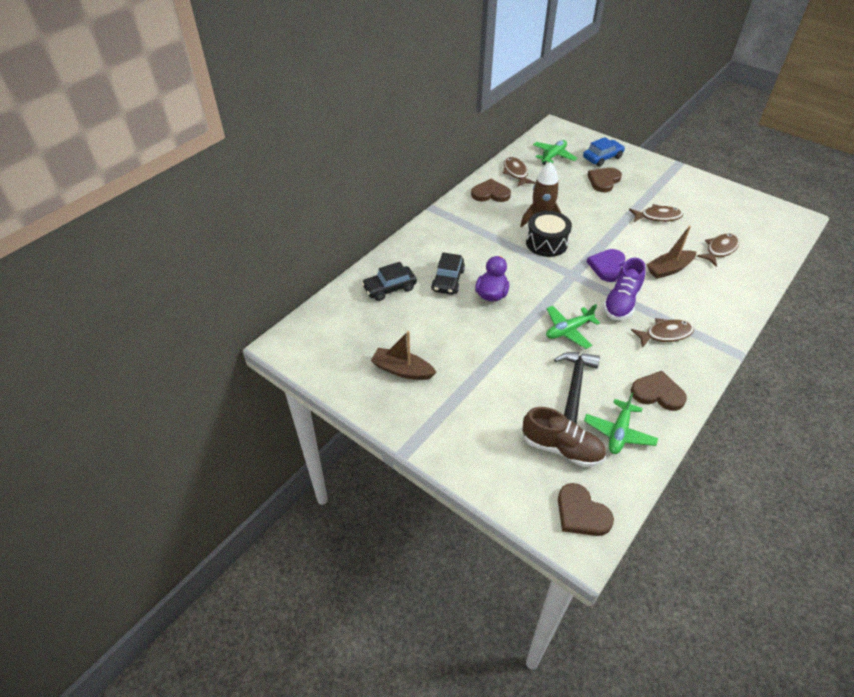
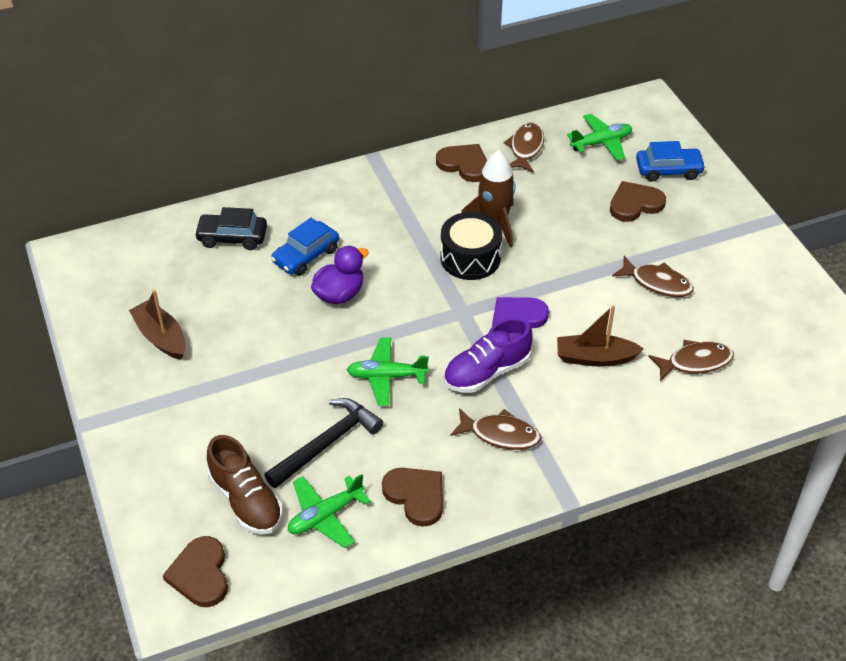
camera: 30 degrees right, 0 degrees up
black car [431,253,465,295] -> blue car [271,218,339,276]

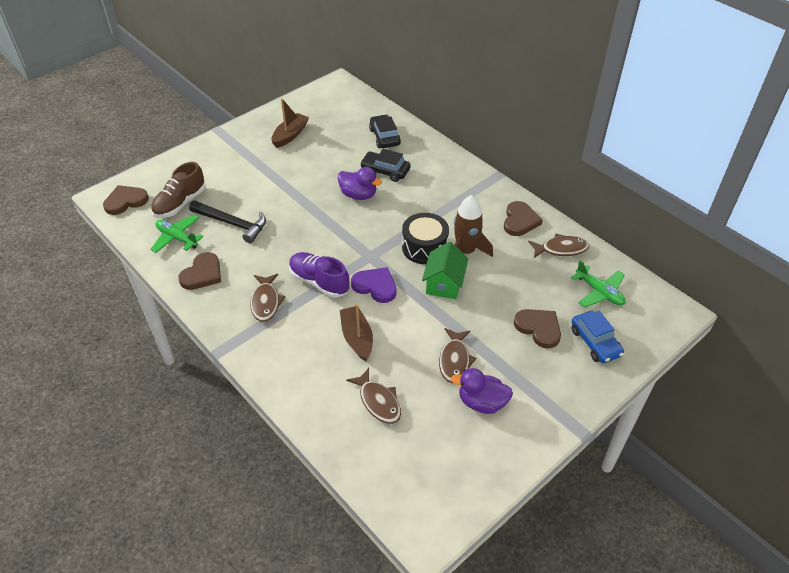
camera: 70 degrees right, 0 degrees up
blue car [271,218,339,276] -> black car [360,149,411,182]
green plane [347,337,429,406] -> none
none -> green house [422,242,469,299]
none -> purple duck [451,368,513,414]

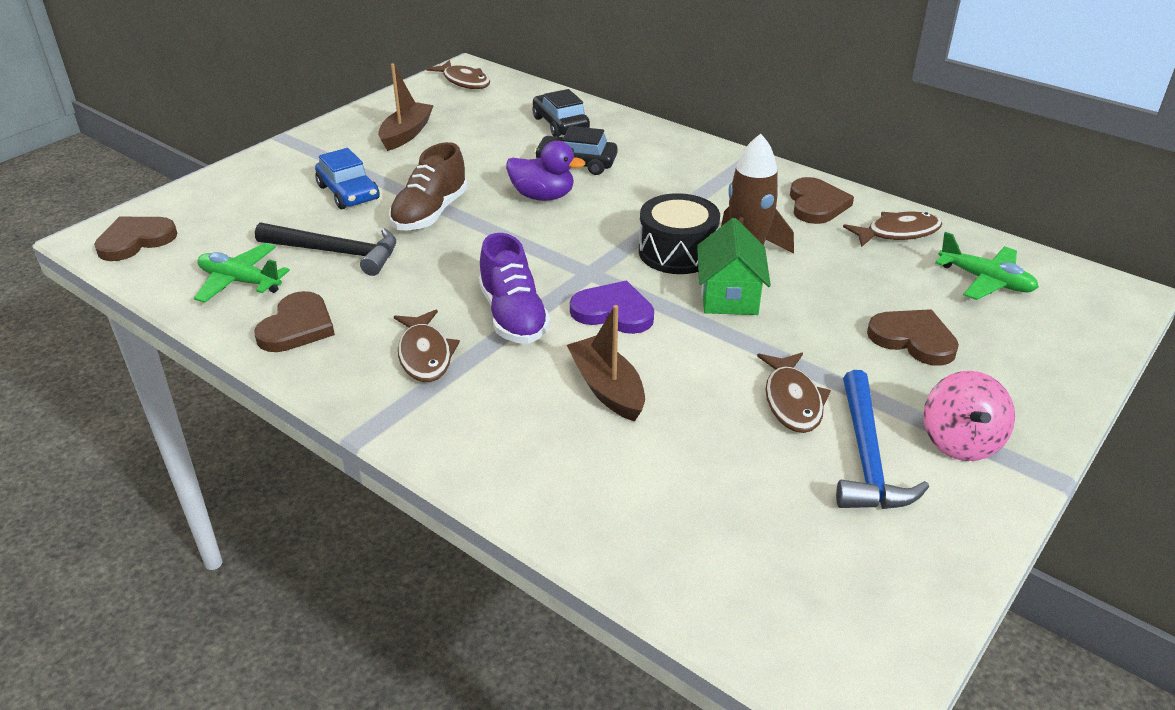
camera: 10 degrees left, 10 degrees down
brown shoe [151,162,206,218] -> brown shoe moved to [389,142,468,231]
purple shoe [289,252,350,298] -> purple shoe turned 135 degrees counterclockwise [479,233,551,344]
brown fish [346,368,401,424] -> brown fish moved to [427,60,490,89]
purple duck [451,368,513,414] -> blue hammer [836,370,929,509]
blue car [571,311,624,363] -> blue car moved to [315,148,380,209]
none -> pink spinning top [923,371,1015,461]

